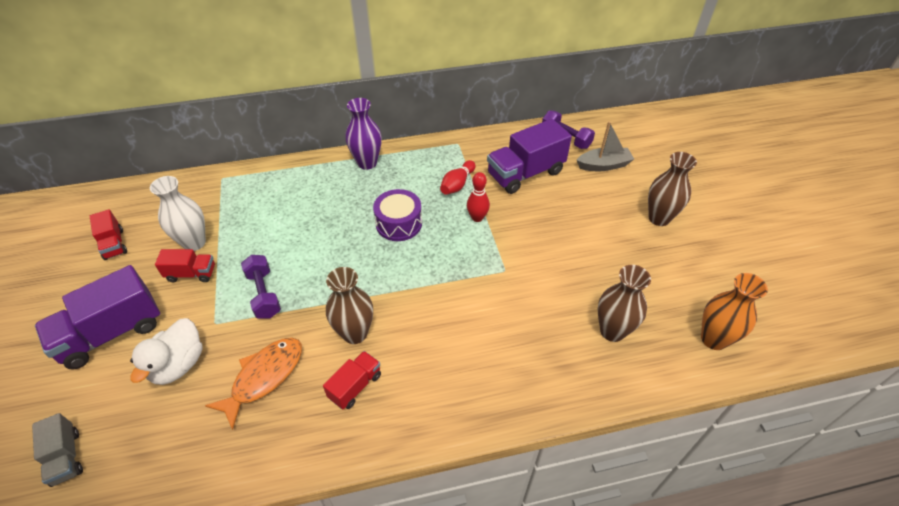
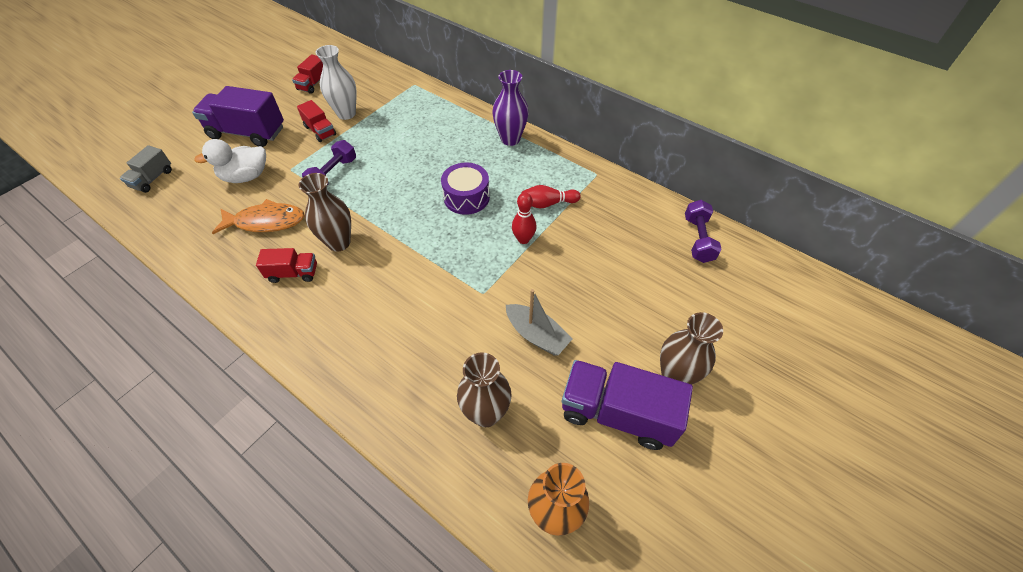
camera: 50 degrees right, 5 degrees up
purple truck [487,119,572,194] -> purple truck moved to [562,360,693,450]
grey boat [577,121,634,171] -> grey boat moved to [506,289,573,356]

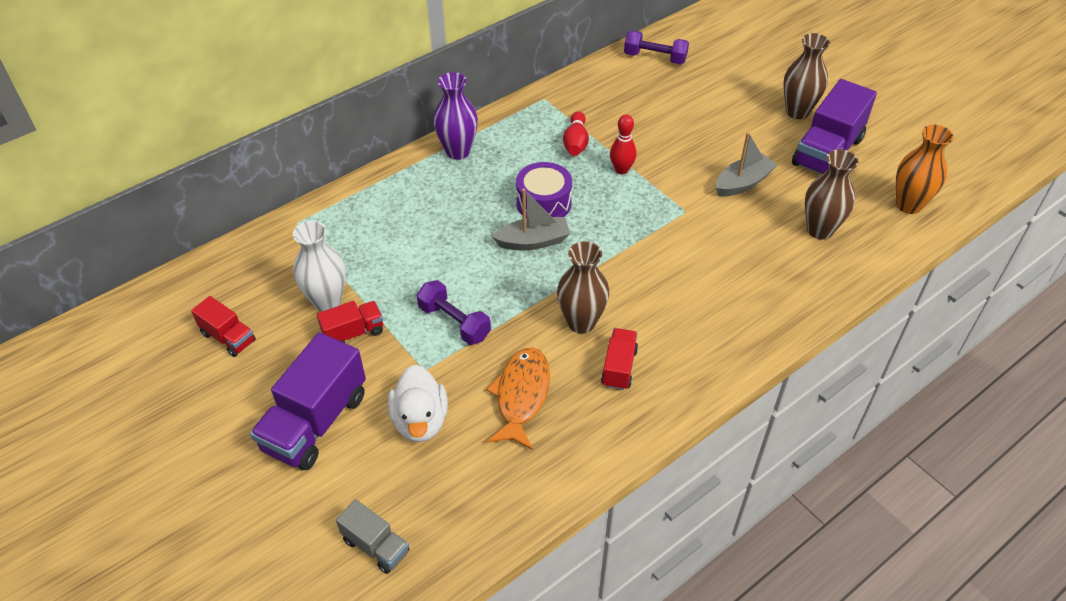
camera: 75 degrees left, 5 degrees down
none -> grey boat [492,189,570,250]

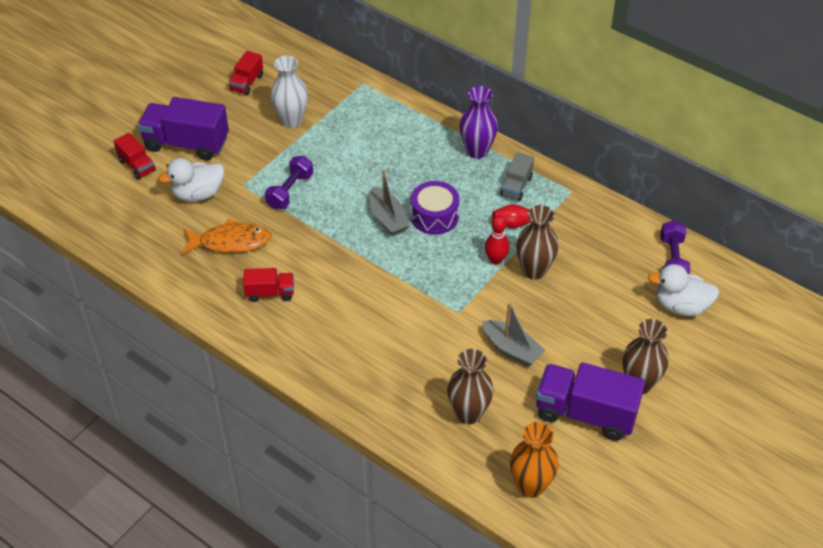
camera: 75 degrees right, 0 degrees up
red truck [317,301,383,343] -> red truck moved to [114,133,156,180]
grey truck [336,499,410,574] -> grey truck moved to [500,152,534,201]
brown vase [557,241,609,334] -> brown vase moved to [516,205,559,280]
none -> white duck [648,264,719,316]

